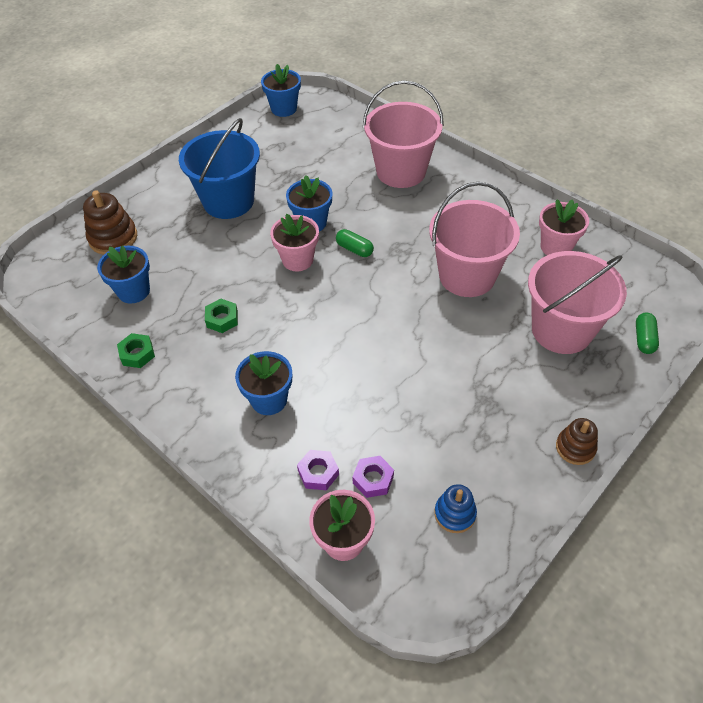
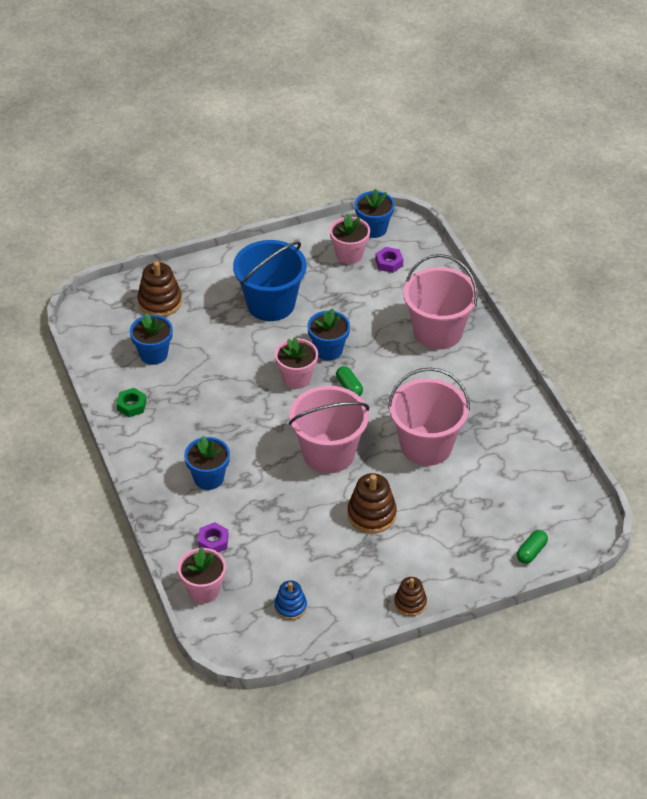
camera: 25 degrees right, 5 degrees down
green nut [205,299,238,333] -> none
purple nut [352,456,394,498] -> purple nut moved to [375,247,403,273]
pink bucket [528,251,627,354] -> pink bucket moved to [289,386,369,473]
pink flower pot [539,199,589,255] -> pink flower pot moved to [330,214,370,264]
none -> brown stacking toy [348,473,397,533]

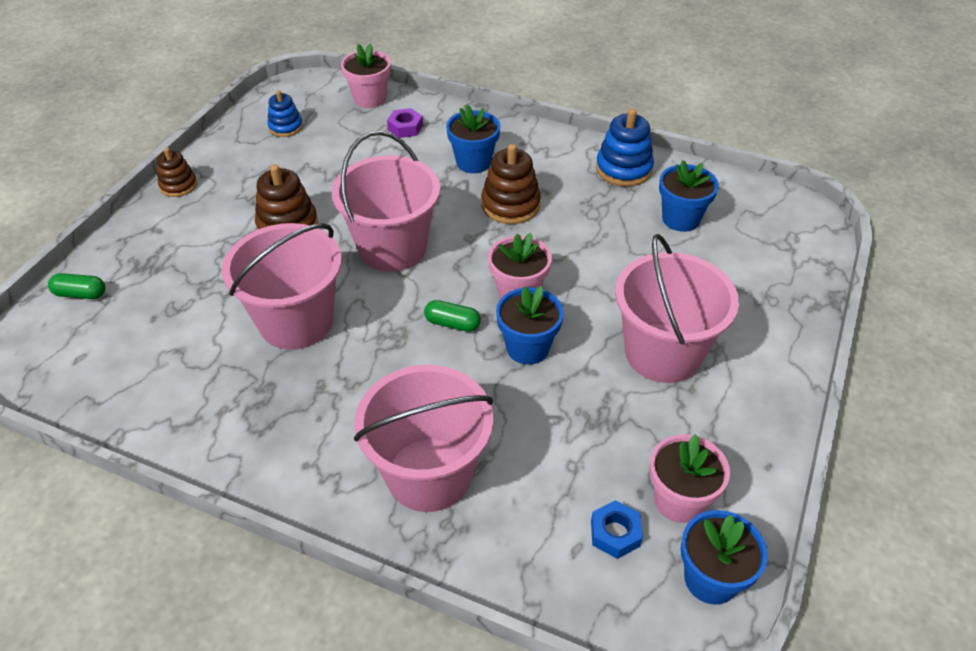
camera: 135 degrees right, 0 degrees up
green nut [116,388,147,417] -> blue stacking toy [596,109,654,187]
brown stacking toy [137,261,182,317] -> brown stacking toy moved to [481,144,541,224]
blue bucket [233,240,307,321] -> pink bucket [615,234,739,383]
purple nut [375,247,403,273] -> blue nut [591,500,643,559]
green capsule [517,530,548,564] -> green capsule turned 75 degrees counterclockwise [48,273,105,299]

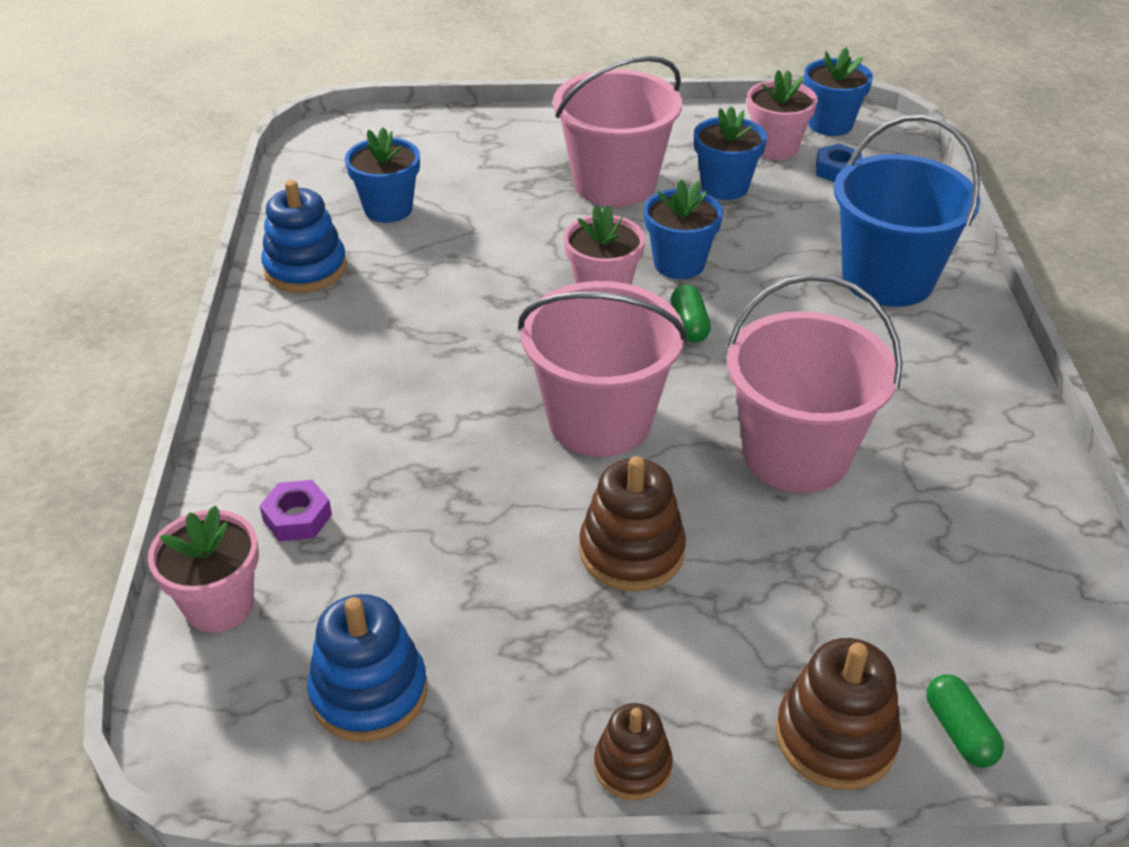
camera: 115 degrees left, 5 degrees down
blue stacking toy [267,90,303,137] -> blue stacking toy [307,594,428,742], size x1.57
pink bucket [354,365,493,512] -> blue bucket [834,115,981,307]
blue flower pot [446,105,500,173] -> blue flower pot moved to [694,106,767,200]
brown stacking toy [481,144,541,224] -> brown stacking toy moved to [776,638,901,790]

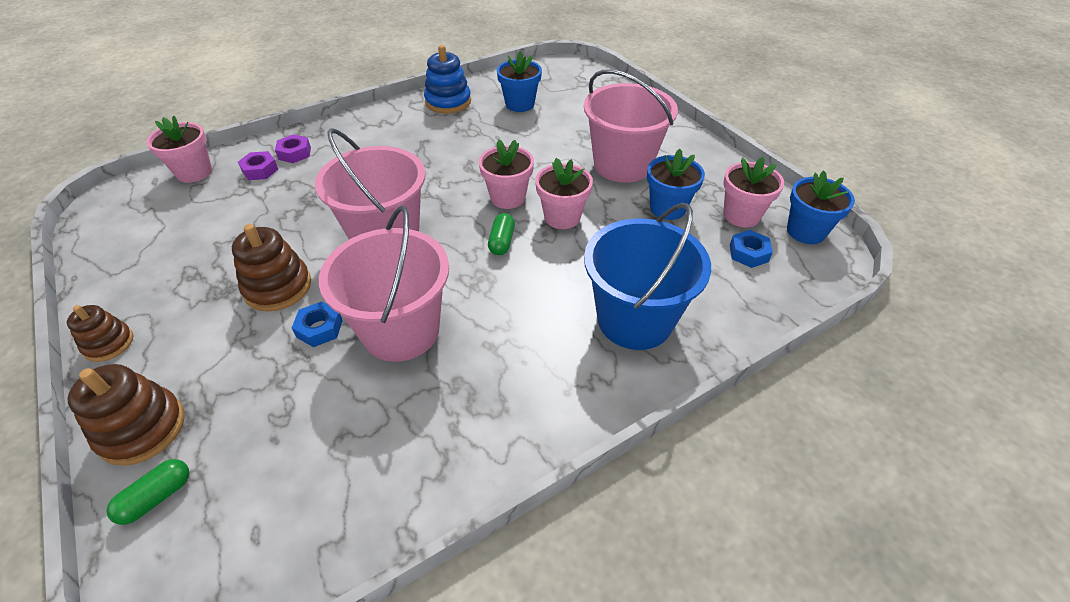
camera: 60 degrees right, 5 degrees up
blue stacking toy [307,594,428,742] -> none
blue flower pot [644,180,723,279] -> pink flower pot [535,158,593,229]
green capsule [671,284,711,343] -> green capsule turned 45 degrees counterclockwise [488,213,515,255]
none -> purple nut [275,134,311,163]
none -> blue nut [292,302,343,347]

